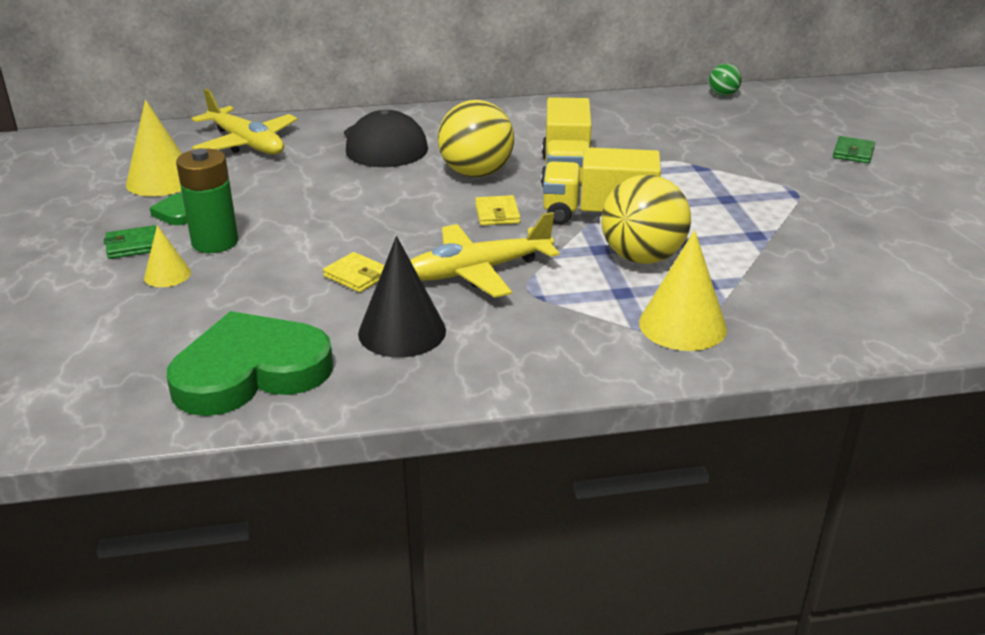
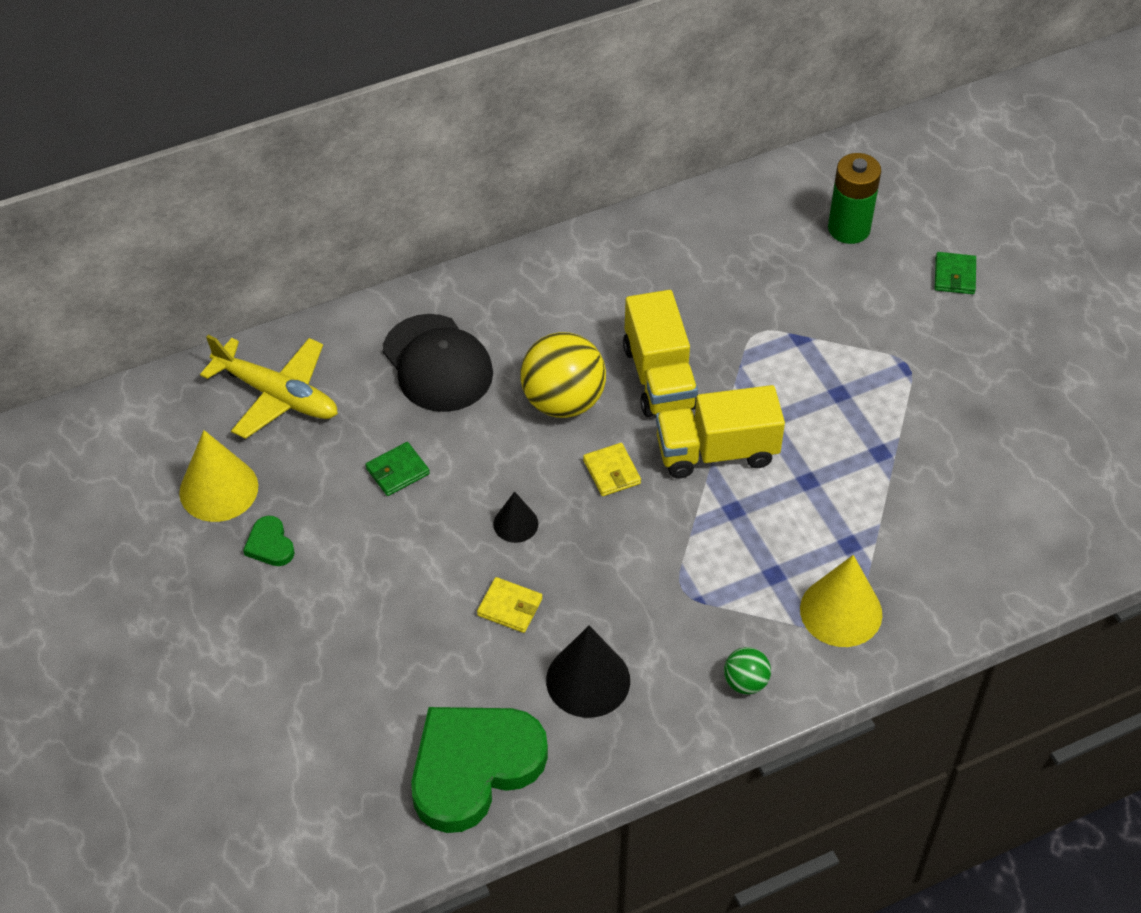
camera: 15 degrees left, 20 degrees up
green wallet [104,225,156,259] -> green wallet moved to [365,442,430,496]
yellow cone [144,225,191,287] -> none
green battery [176,148,239,253] -> green battery moved to [828,153,881,244]
yellow plane [410,212,560,298] -> none
yellow ball [601,175,691,264] -> none
green ball [709,64,742,96] -> green ball moved to [724,647,771,694]
none -> black cone [493,491,538,543]

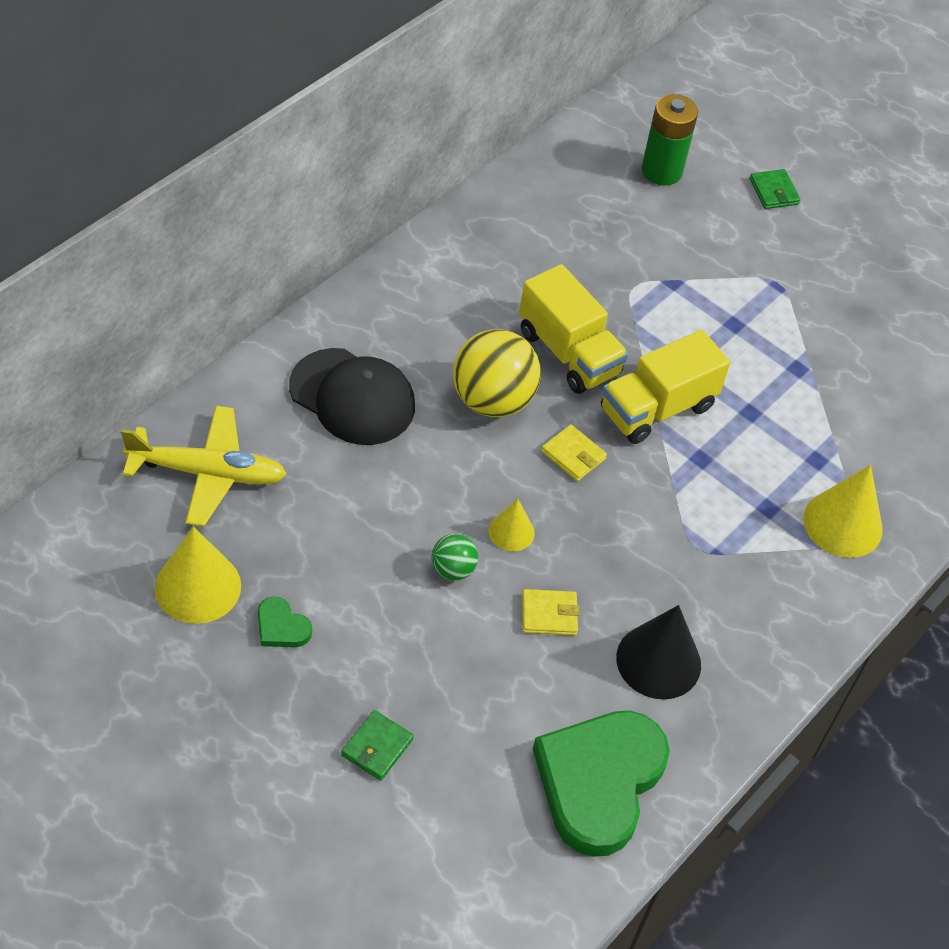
camera: 30 degrees left, 0 degrees up
green wallet [365,442,430,496] -> green wallet moved to [341,710,414,781]
black cone [493,491,538,543] -> yellow cone [488,499,535,551]
green ball [724,647,771,694] -> green ball moved to [431,534,478,580]

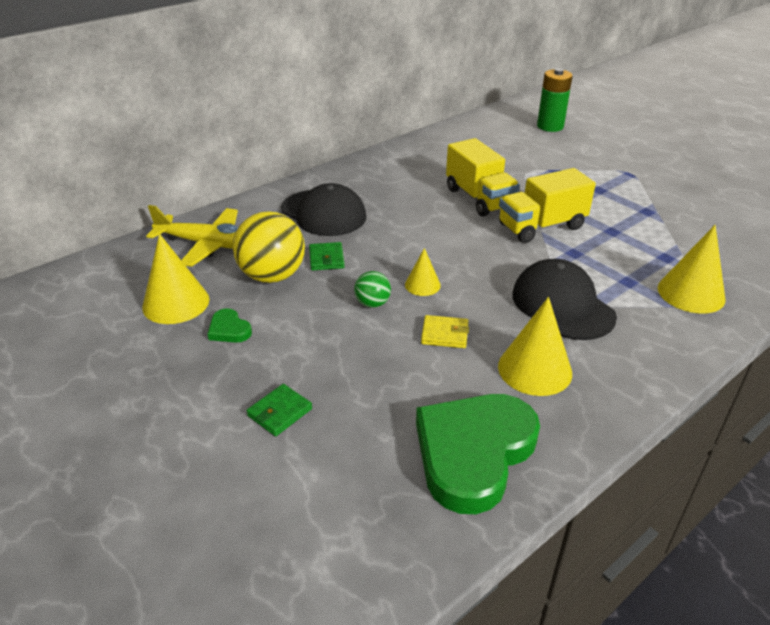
camera: 15 degrees right, 15 degrees down
yellow ball [453,329,541,417] -> yellow ball moved to [233,211,305,283]
yellow wallet [541,425,607,481] -> none
black cone [616,605,701,699] -> yellow cone [498,297,572,396]
green wallet [749,169,801,209] -> green wallet moved to [309,242,345,271]
none -> black cap [512,259,617,340]

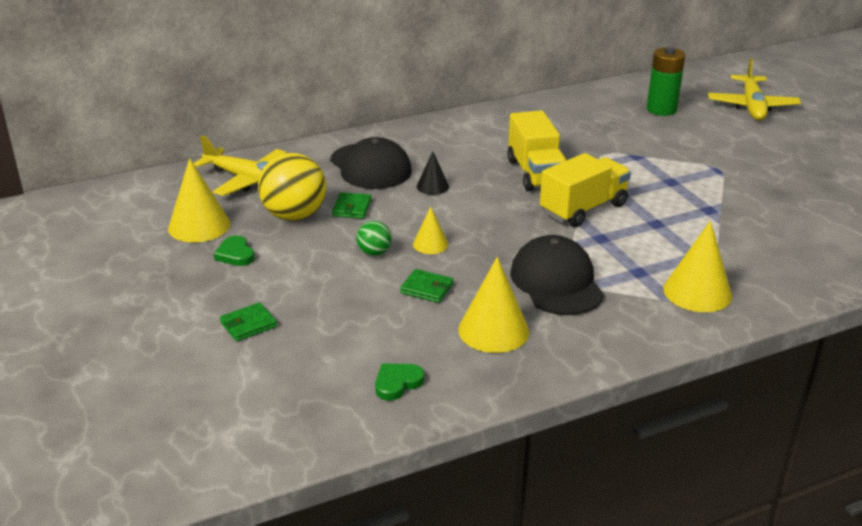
camera: 15 degrees right, 5 degrees down
green heart [416,394,540,514] -> green heart [375,364,424,401], size x0.42
yellow wallet [421,315,469,348] -> green wallet [400,269,453,303]
yellow truck [499,168,596,243] -> yellow truck turned 150 degrees clockwise [540,153,631,227]
none -> black cone [417,151,449,195]
none -> yellow plane [708,58,801,120]

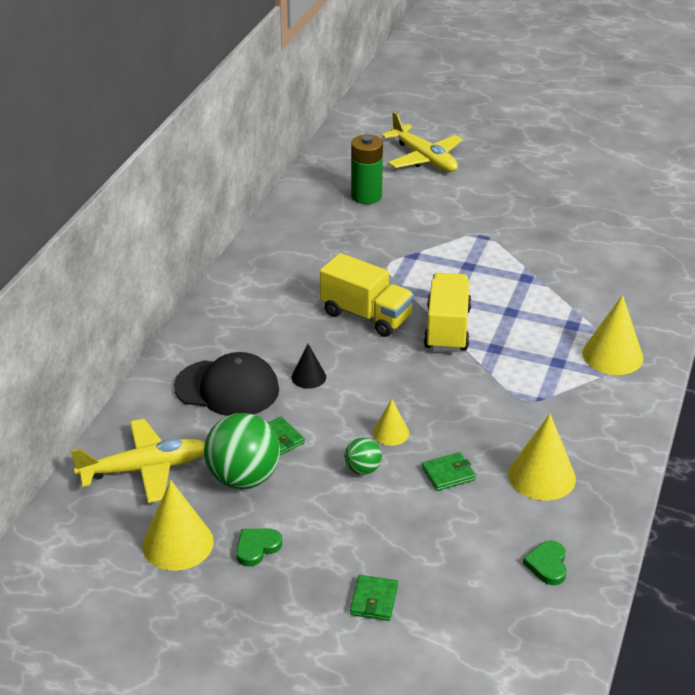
camera: 45 degrees left, 5 degrees up
green heart [214,235,255,266] -> green heart turned 120 degrees clockwise [236,529,282,567]
yellow ball [258,153,326,221] -> green ball [204,413,280,489]
black cap [510,235,604,315] -> none

